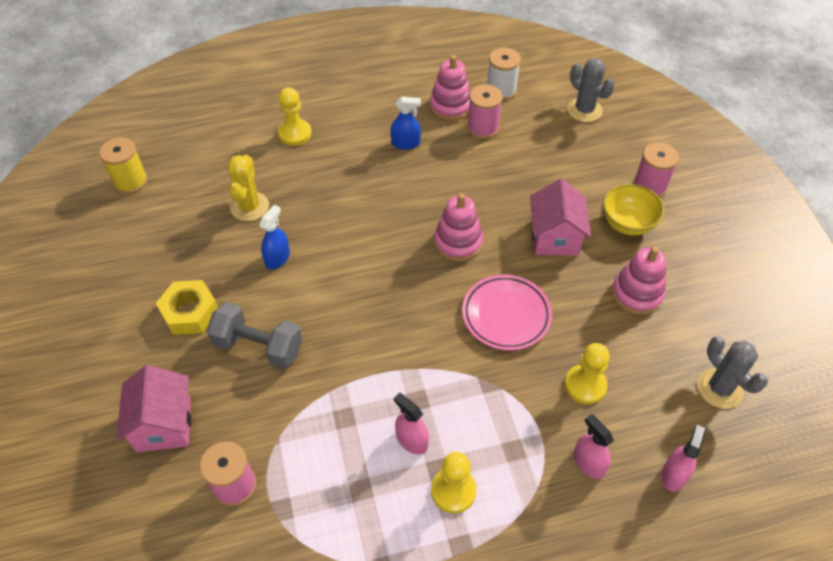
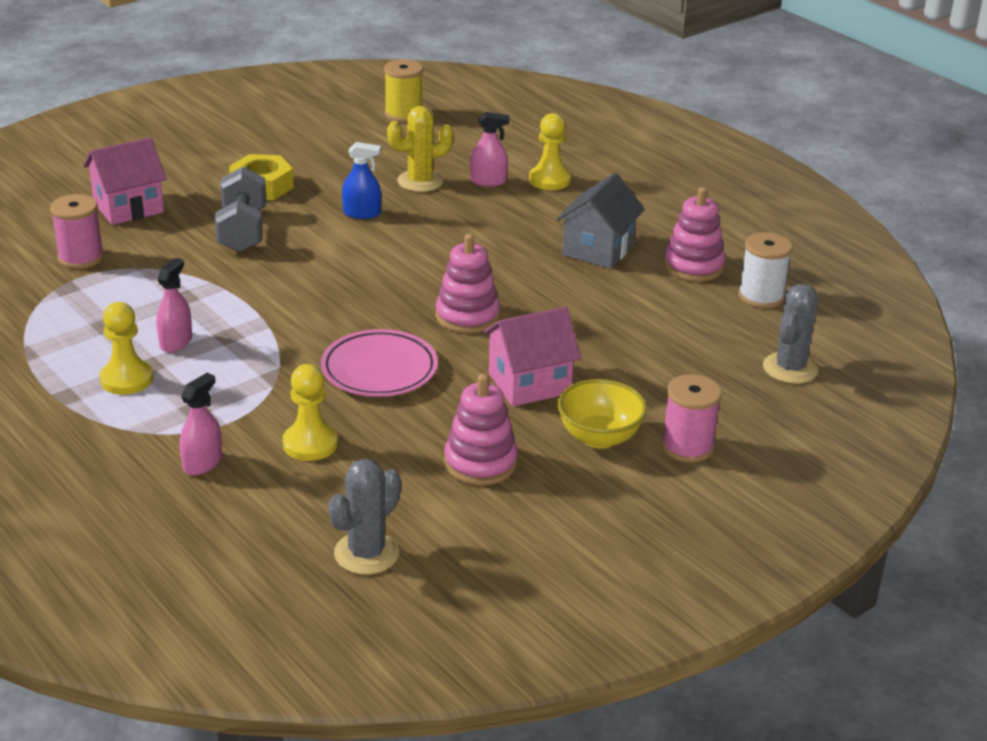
camera: 65 degrees right, 20 degrees down
blue spray bottle [391,97,421,150] -> grey house [556,173,645,269]
pink spool [467,84,503,139] -> none
pink spray bottle [661,425,706,492] -> pink spray bottle moved to [470,112,509,186]

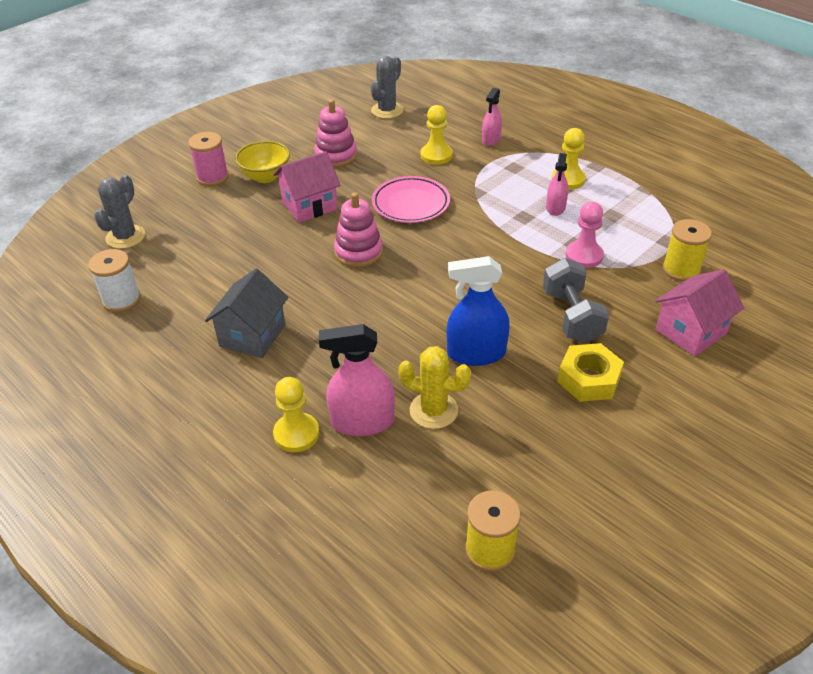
camera: 175 degrees right, 10 degrees up
pink spool [50,194,104,269] -> yellow spool [663,219,712,281]
blue spray bottle [342,142,381,219] -> blue spray bottle [447,256,510,366], size x1.64
yellow cactus [387,106,453,192] -> yellow cactus turned 45 degrees clockwise [398,346,471,429]
pink spray bottle [470,112,509,186] -> pink spray bottle [319,324,395,436], size x1.64
pink stacking toy [664,187,725,282] -> none
none -> pink pawn [566,202,604,268]

